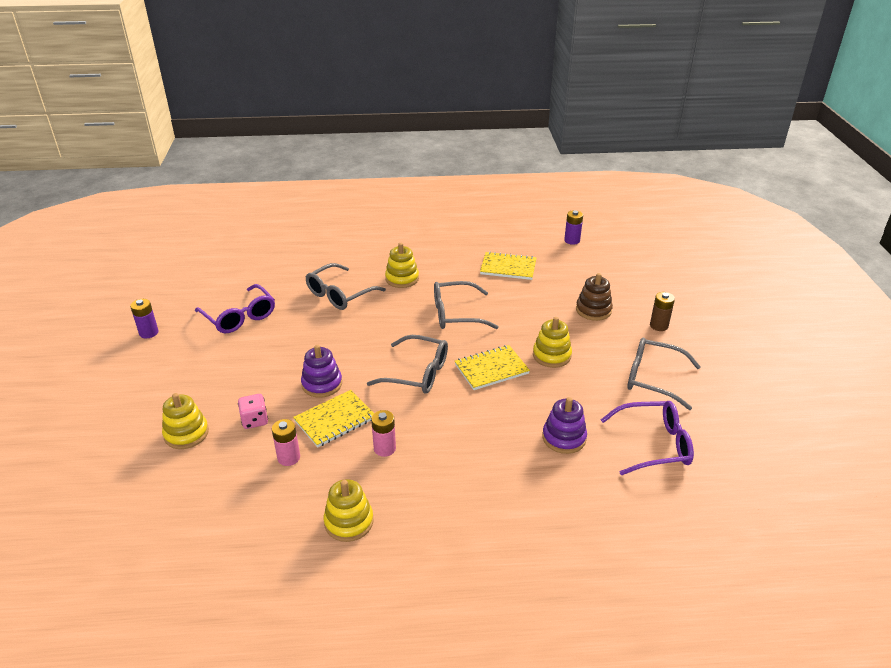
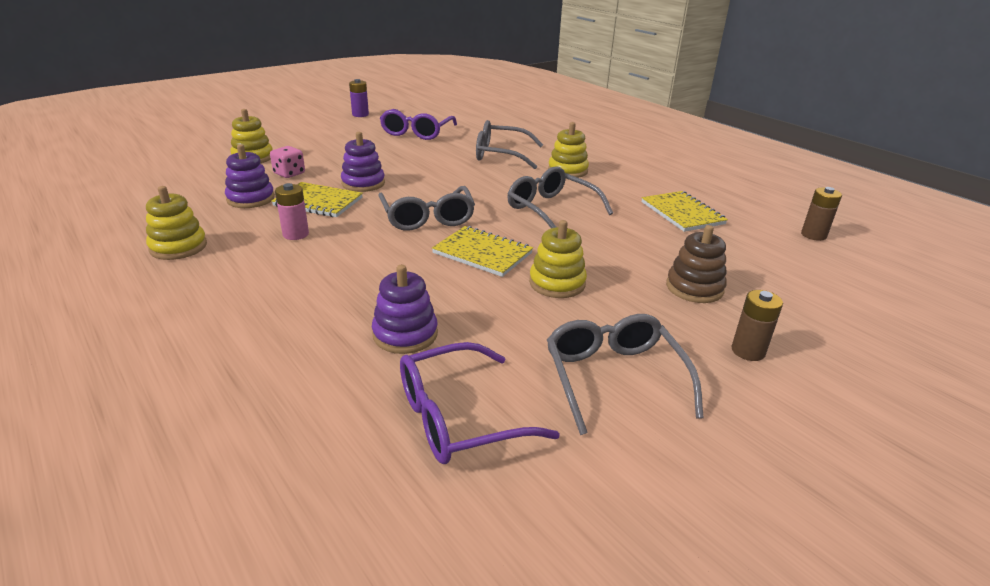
camera: 55 degrees right, 5 degrees down
pink battery [272,419,300,466] -> purple stacking toy [225,144,275,208]
purple battery [564,210,583,245] -> brown battery [801,187,842,241]
purple glasses [601,401,694,475] -> purple glasses turned 105 degrees clockwise [400,342,560,464]

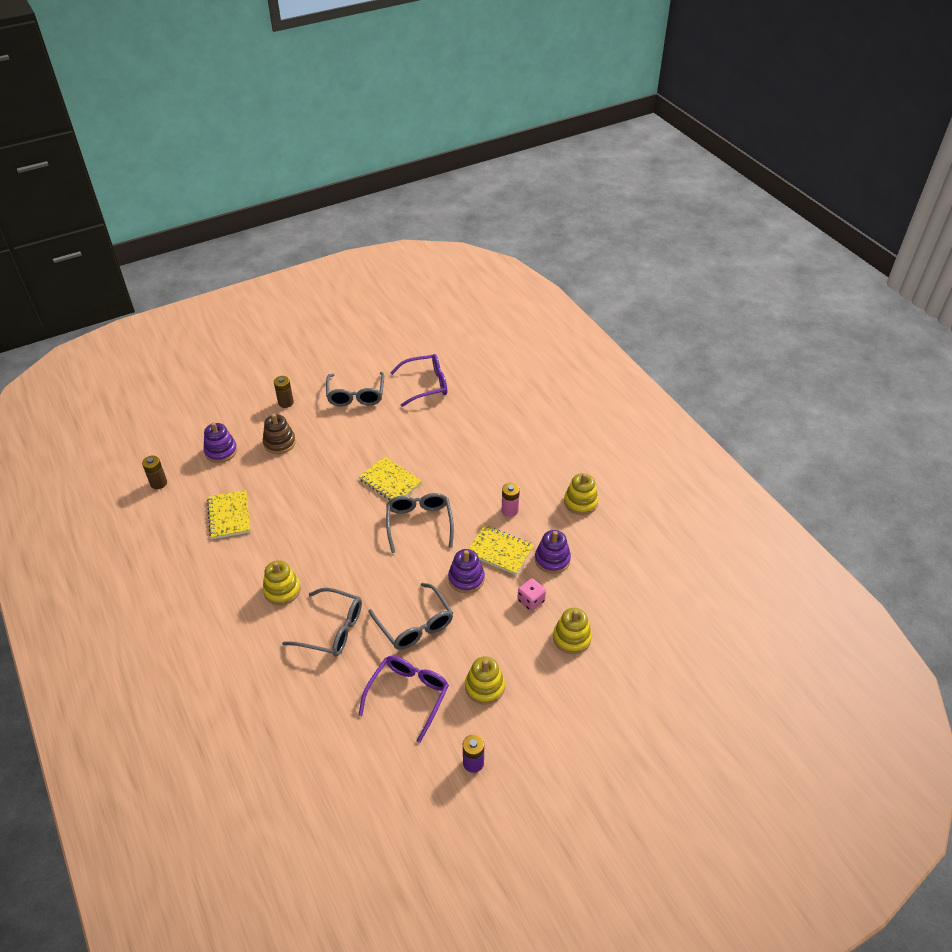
camera: 170 degrees left, 15 degrees up
purple stacking toy [372,265,438,354] -> purple stacking toy moved to [203,422,237,463]
grey glasses [507,166,613,228] -> grey glasses moved to [368,583,453,650]
yellow stacking toy [529,220,587,298] -> yellow stacking toy moved to [465,656,505,704]

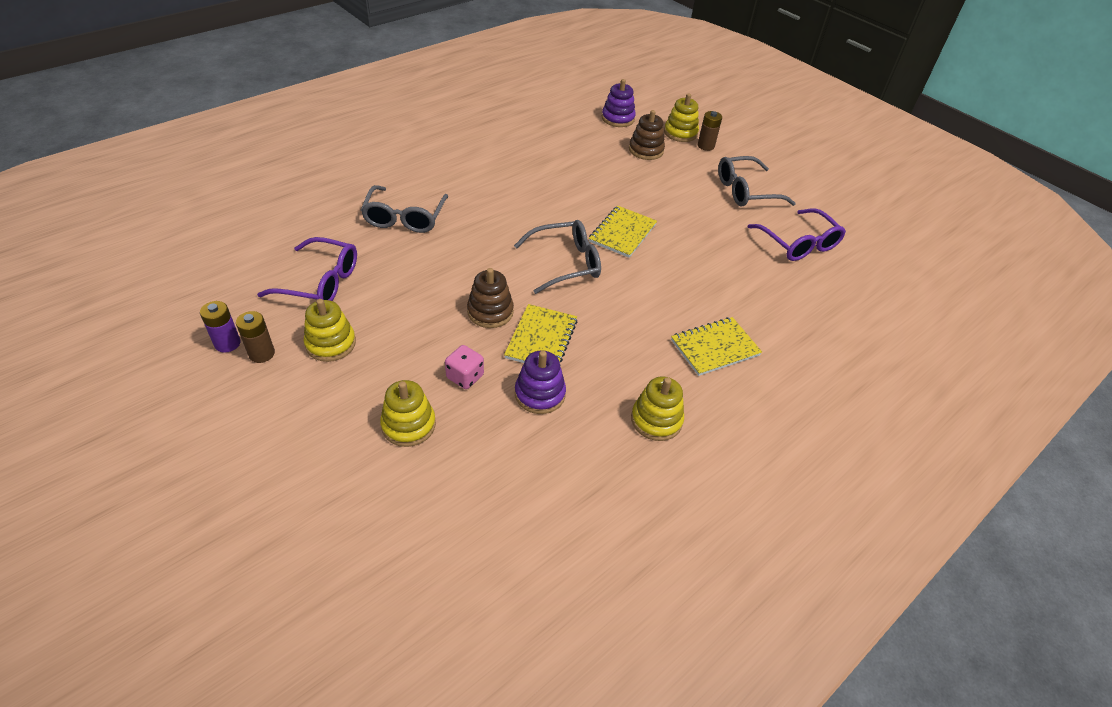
camera: 75 degrees right, 0 degrees up
brown battery [142,456,167,489] -> brown battery moved to [236,311,275,363]
yellow notebook [207,490,251,539] -> yellow notebook moved to [671,317,762,376]
yellow stacking toy [263,560,301,605] -> yellow stacking toy moved to [664,93,699,142]
grey glasses [368,583,453,650] -> none
purple stacking toy [448,549,485,593] -> brown stacking toy [467,268,514,328]
pink battery [502,483,520,517] -> none

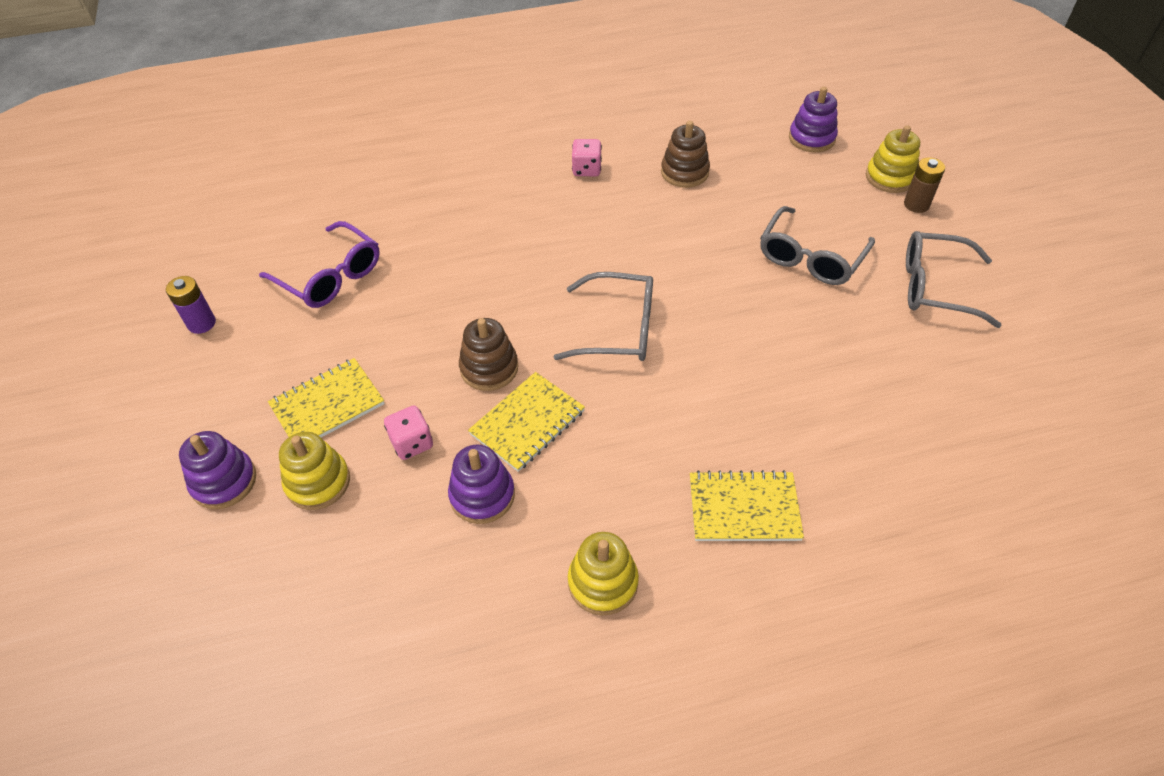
camera: 30 degrees right, 5 degrees up
brown battery [236,311,275,363] -> none
yellow stacking toy [304,299,356,362] -> none
grey glasses [361,185,448,233] -> grey glasses moved to [760,206,875,285]
yellow notebook [589,206,657,258] -> yellow notebook moved to [268,358,385,437]
brown stacking toy [629,110,665,160] -> brown stacking toy moved to [661,121,710,188]
purple glasses [747,208,846,261] -> none
none -> purple stacking toy [179,431,256,509]
none -> pink dice [572,139,602,176]

